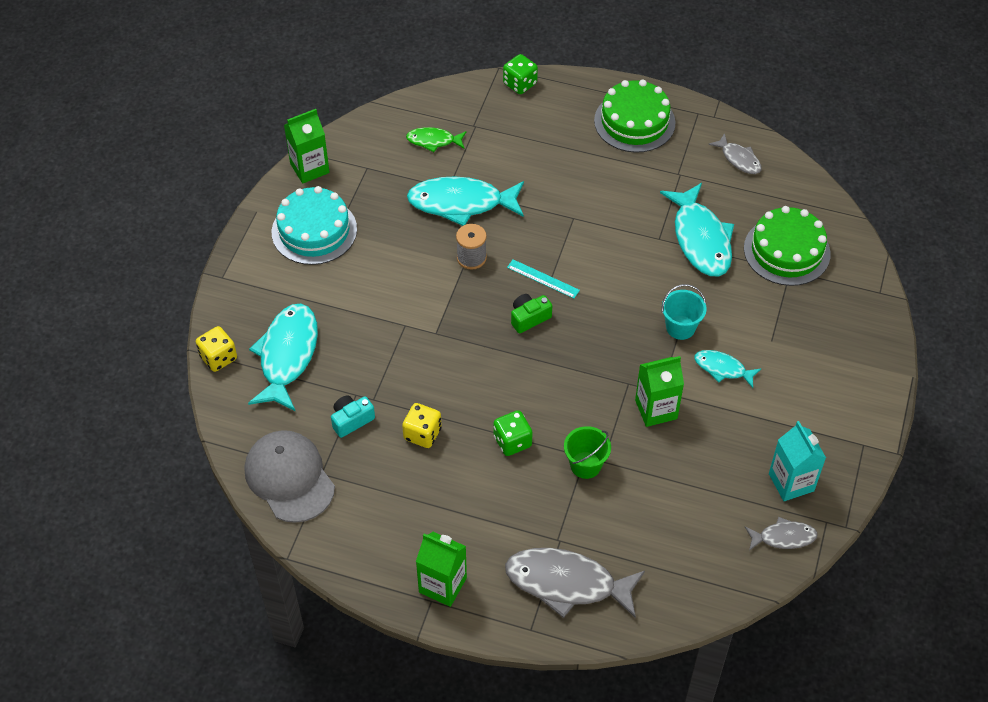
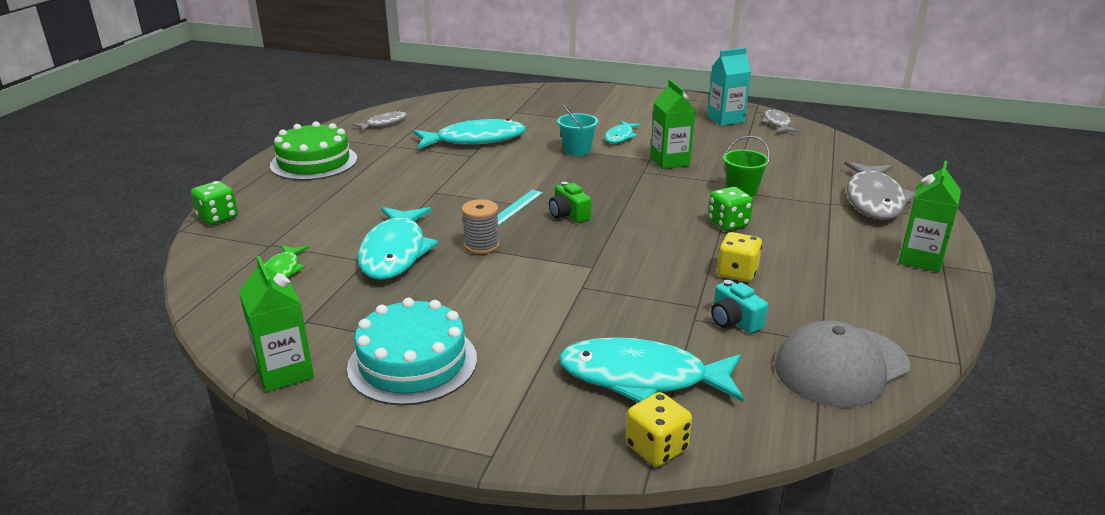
camera: 90 degrees left, 25 degrees down
green cake [744,206,831,286] -> none

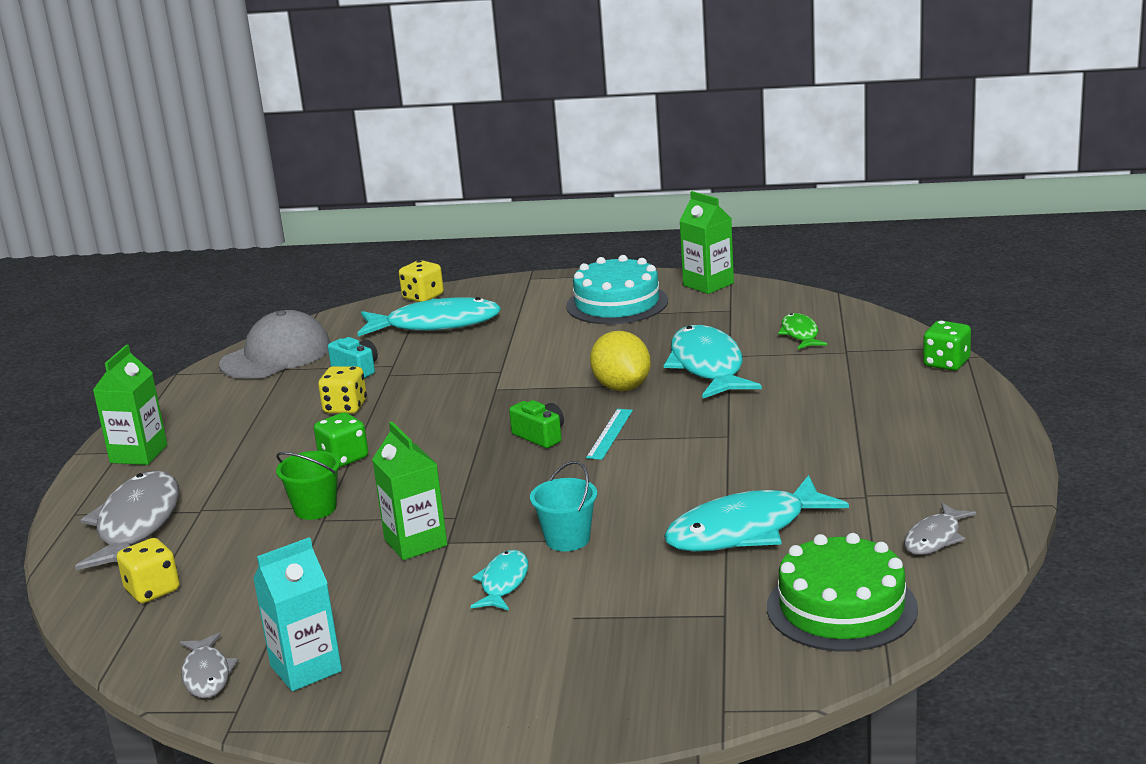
camera: 170 degrees right, 5 degrees down
green cake [270,121,357,180] -> green cake moved to [767,533,918,652]
grey spool [462,199,500,254] -> yellow lemon [590,331,651,391]
none -> yellow dice [117,538,180,603]

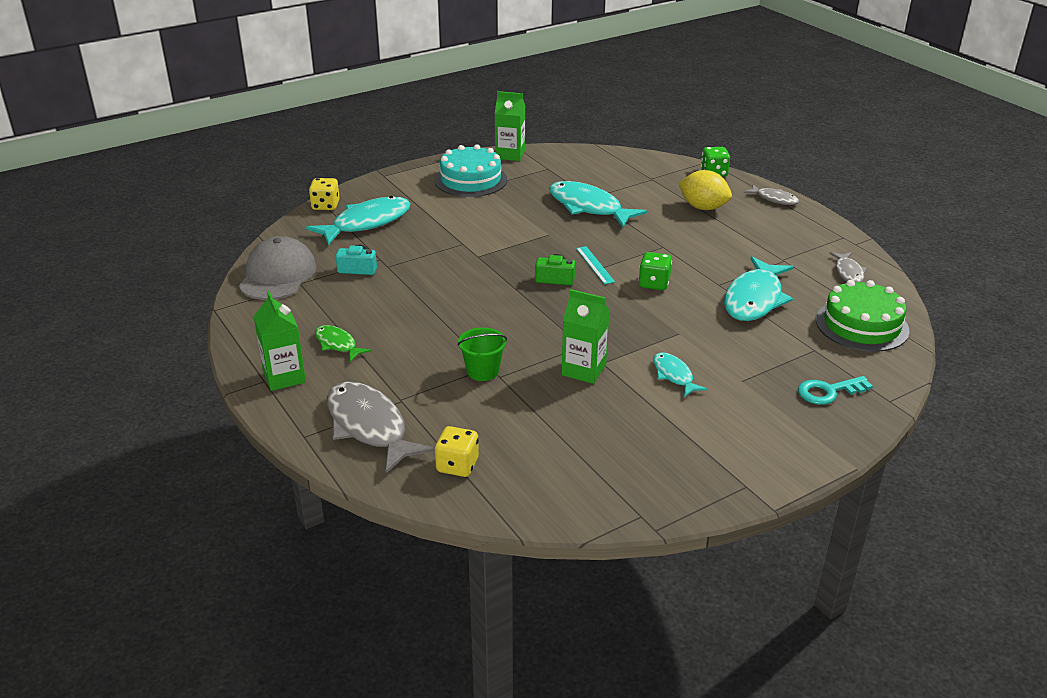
camera: 40 degrees left, 10 degrees up
grey fish [180,633,239,698] -> grey fish moved to [744,184,799,205]
turquoise carton [253,537,342,691] -> none
green dice [314,412,368,468] -> green dice moved to [638,252,672,290]
yellow dice [318,366,367,414] -> none
turquoise bucket [530,461,597,551] -> none
yellow lemon [590,331,651,391] -> yellow lemon moved to [678,170,732,210]
green fish [778,313,828,349] -> green fish moved to [315,325,371,362]
none -> turquoise key [798,376,873,405]

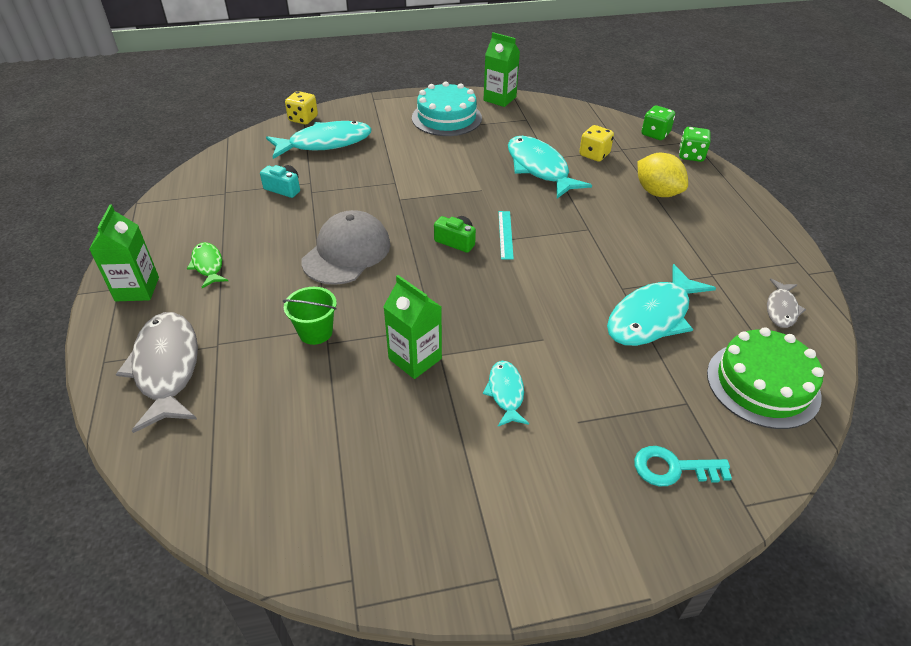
camera: 20 degrees right, 10 degrees up
grey cap [239,236,317,300] -> grey cap moved to [301,210,391,285]
yellow dice [435,426,479,477] -> yellow dice moved to [579,125,614,162]
green dice [638,252,672,290] -> green dice moved to [642,106,675,140]
grey fish [744,184,799,205] -> none

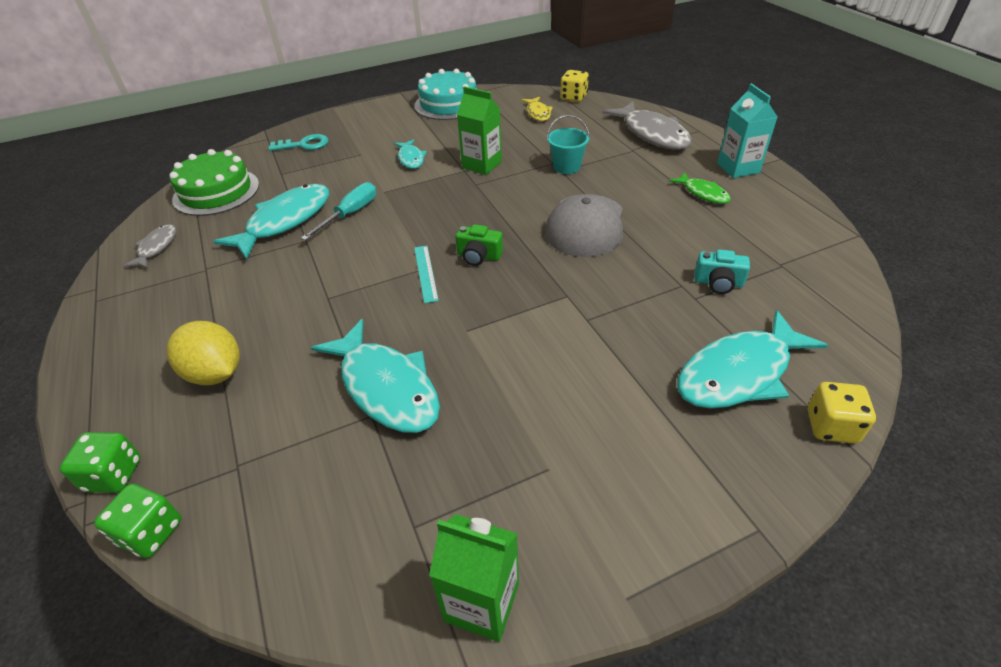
camera: 170 degrees right, 0 degrees up
green carton [89,205,159,301] -> turquoise carton [717,83,778,178]
green bucket [283,287,337,345] -> turquoise bucket [547,115,590,174]
turquoise cake [412,81,482,136] -> turquoise cake moved to [414,69,477,120]
yellow dice [579,125,614,162] -> yellow dice moved to [560,70,589,102]
none -> turquoise screwdriver [301,182,376,240]
none -> yellow fish [522,97,553,121]

